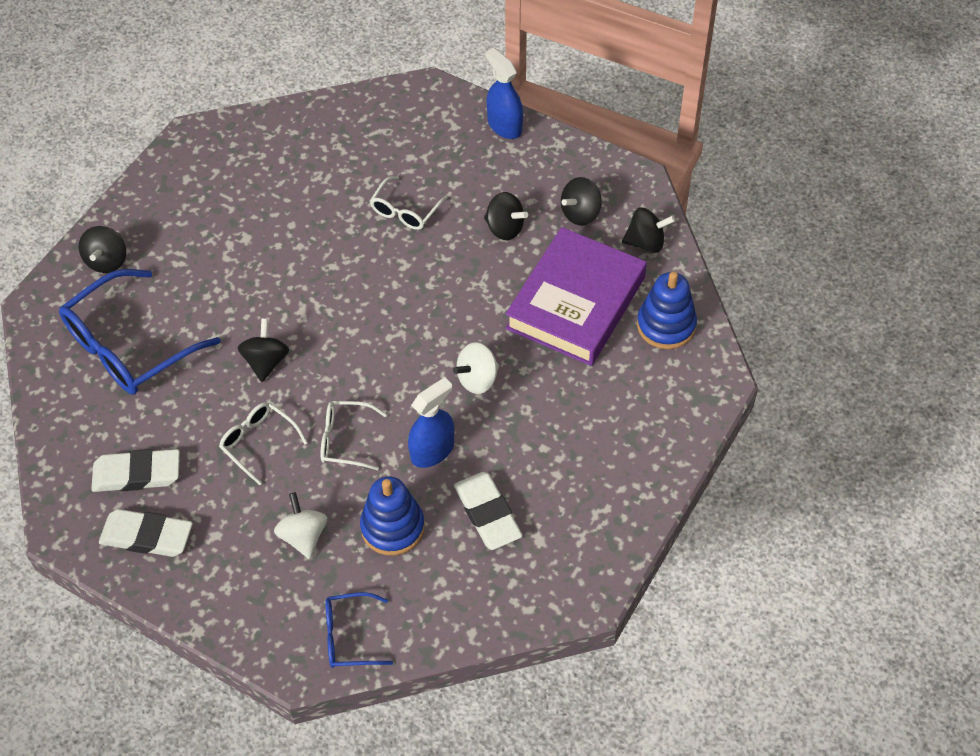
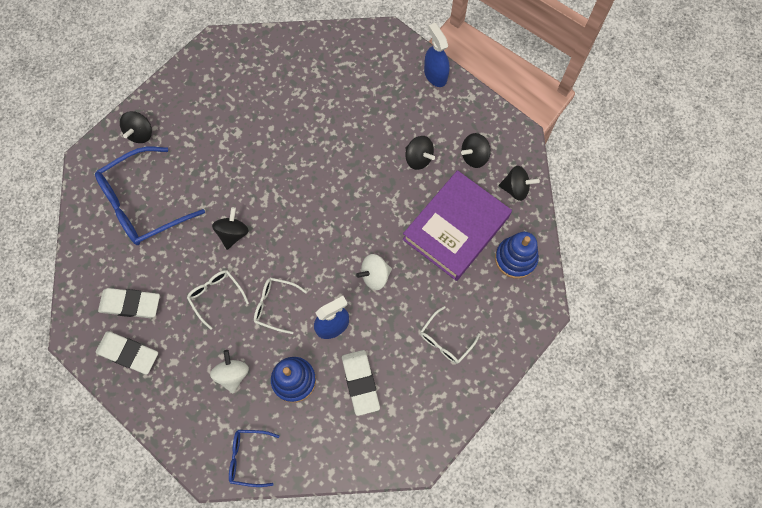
camera: 10 degrees right, 15 degrees up
white glasses [370,176,447,230] -> white glasses moved to [420,306,480,364]

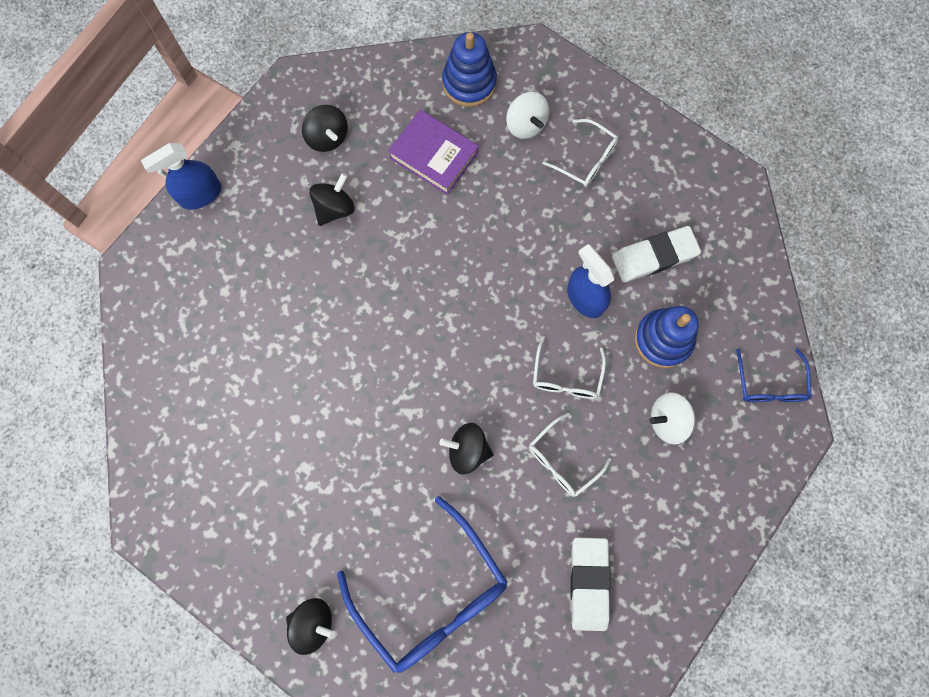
camera: 95 degrees left, 5 degrees up
white eraser [96,331,158,374] -> none
white spinning top [356,254,392,290] -> white spinning top moved to [506,92,549,139]
purple book [403,170,512,281] -> purple book [388,110,479,195], size x0.61
black spinning top [499,166,540,201] -> none

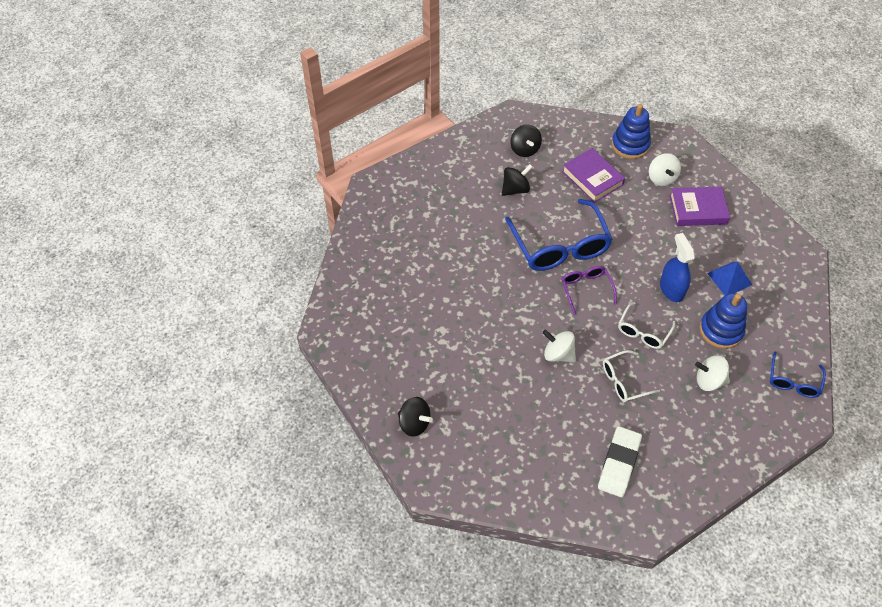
camera: 20 degrees right, 20 degrees down
blue spray bottle [141,143,221,210] -> none
blue glasses [337,496,508,673] -> blue glasses moved to [505,199,613,271]
black spinning top [439,423,493,475] -> white spinning top [542,329,576,362]
white glasses [543,119,618,187] -> purple book [670,187,730,226]
white eraser [612,226,701,282] -> blue pyramid [707,262,752,295]
none -> purple glasses [562,266,617,315]

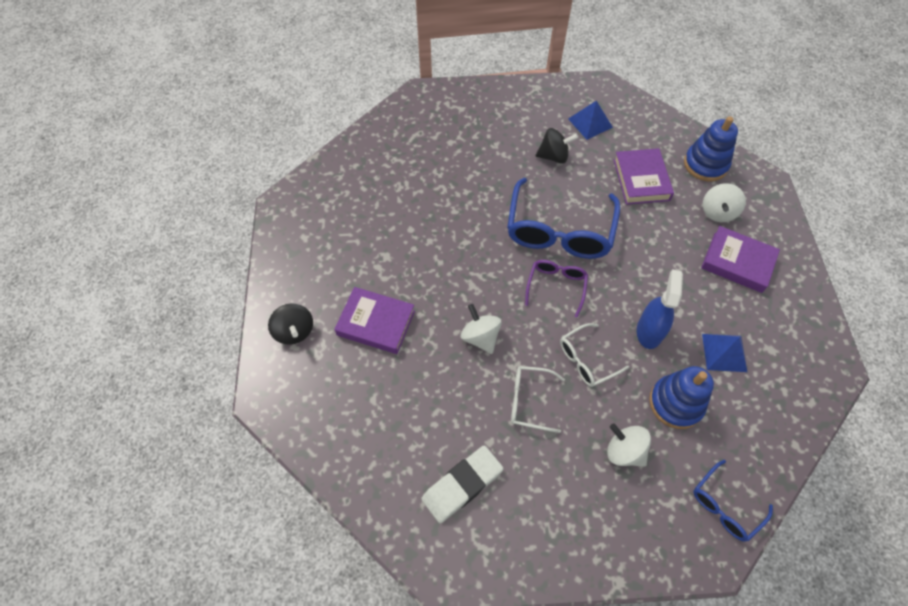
camera: 30 degrees right, 5 degrees up
black spinning top [510,124,542,157] -> blue pyramid [568,101,613,140]
none -> purple book [334,287,415,354]

